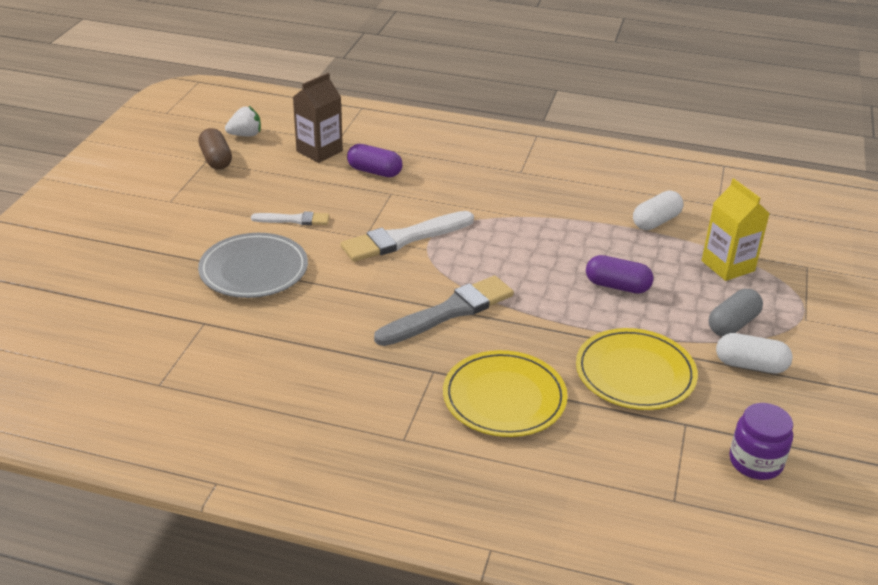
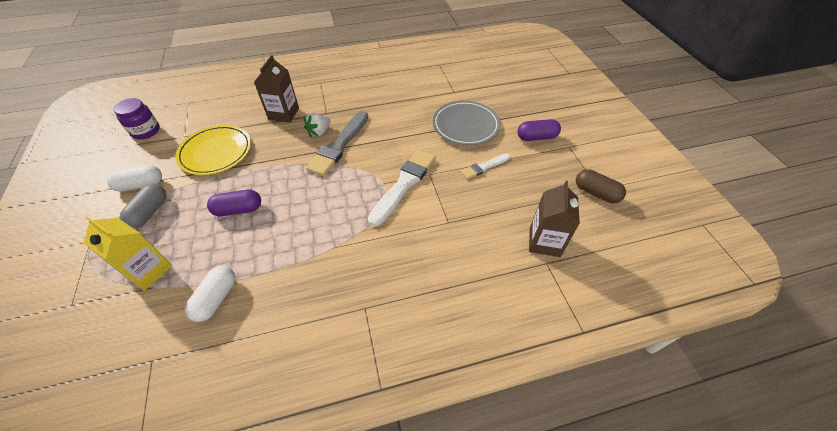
camera: 150 degrees right, 15 degrees up
white strawberry [225,106,261,136] -> white strawberry moved to [304,113,330,137]
purple capsule [347,144,402,177] -> purple capsule moved to [517,119,561,141]
yellow plate [443,350,568,437] -> brown carton [254,55,299,123]

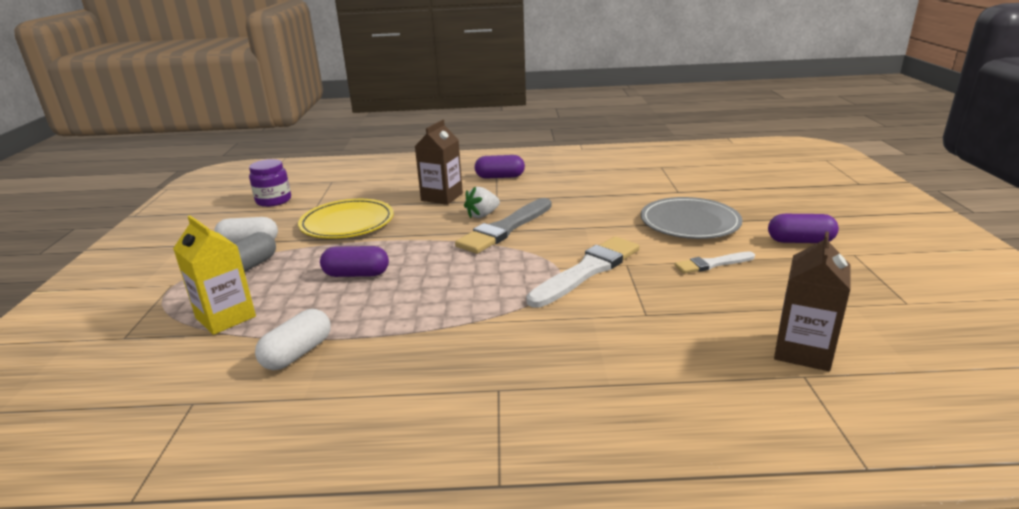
camera: 15 degrees right, 25 degrees down
brown capsule [576,169,626,203] -> none
none -> purple capsule [475,155,525,179]

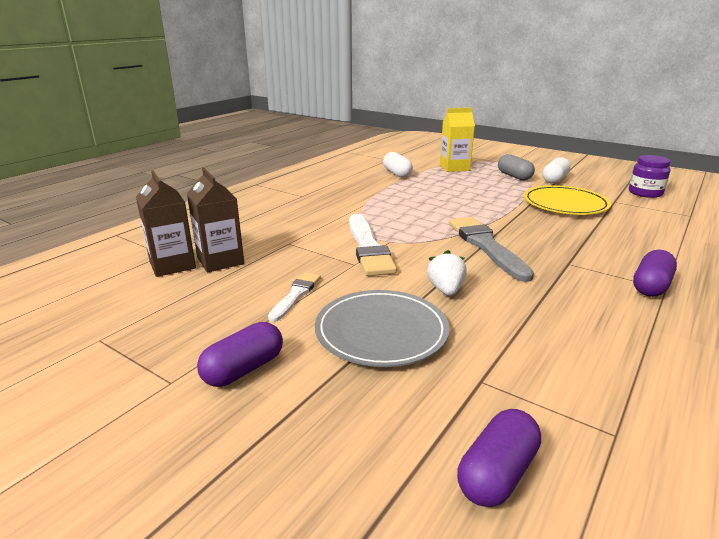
camera: 125 degrees right, 0 degrees up
purple capsule [320,246,389,277] -> purple capsule moved to [457,409,541,507]
brown carton [415,120,463,205] -> brown carton moved to [187,168,244,272]
white strawberry [464,186,500,218] -> white strawberry moved to [427,250,466,296]

